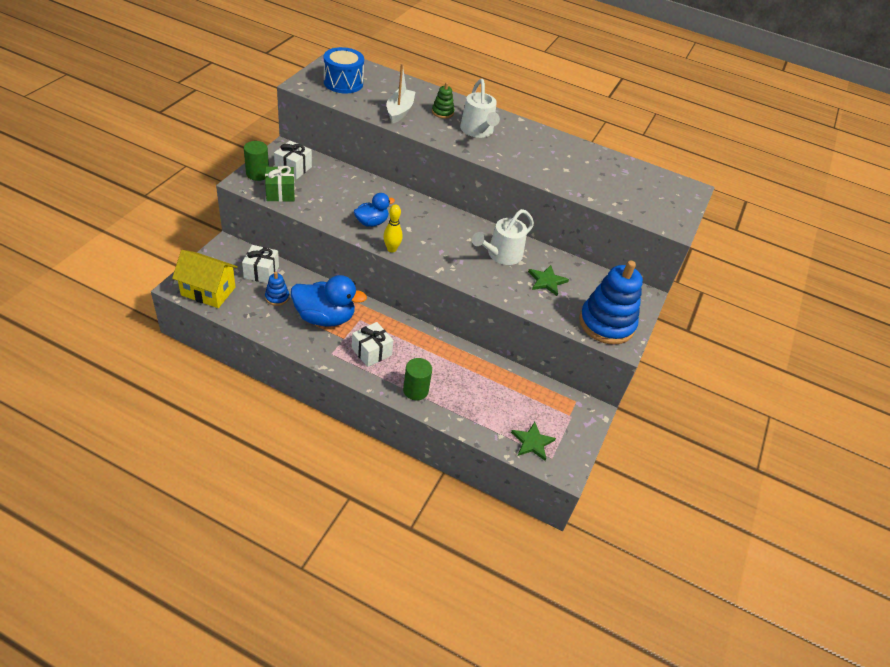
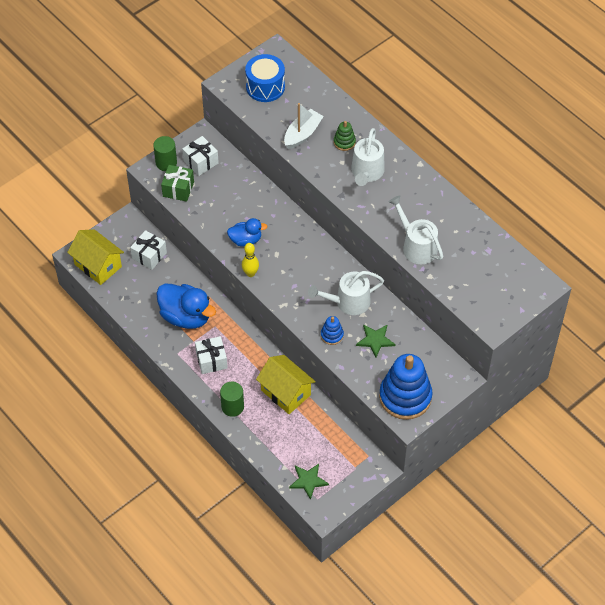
camera: 30 degrees right, 10 degrees up
blue stacking toy [265,272,289,306] -> blue stacking toy moved to [321,316,344,345]
none -> yellow house [256,355,316,414]
none -> white watering can [388,196,444,264]

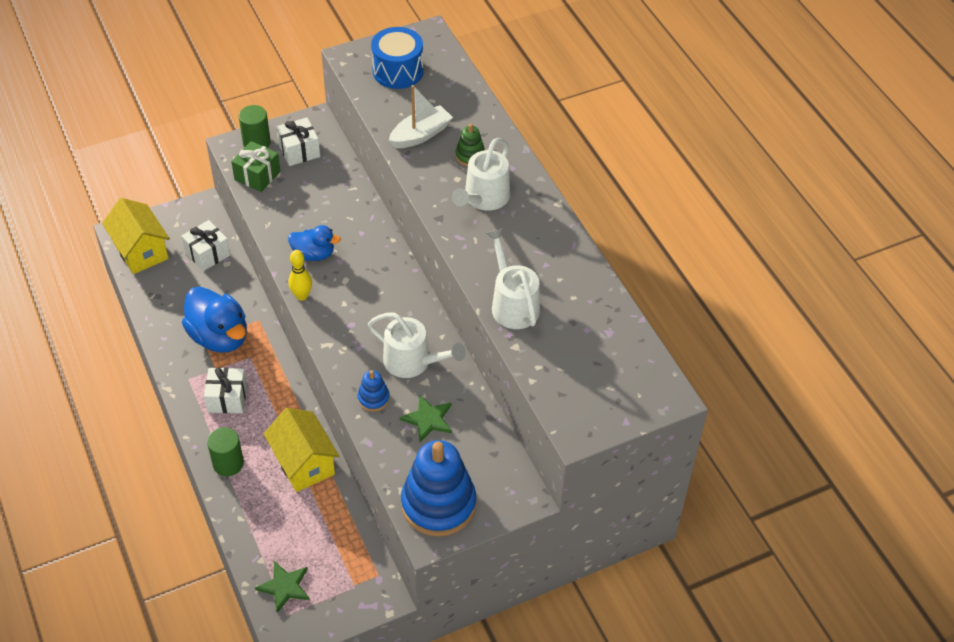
camera: 15 degrees right, 5 degrees down
white watering can [308,271,384,315] -> white watering can turned 150 degrees counterclockwise [368,313,466,378]

